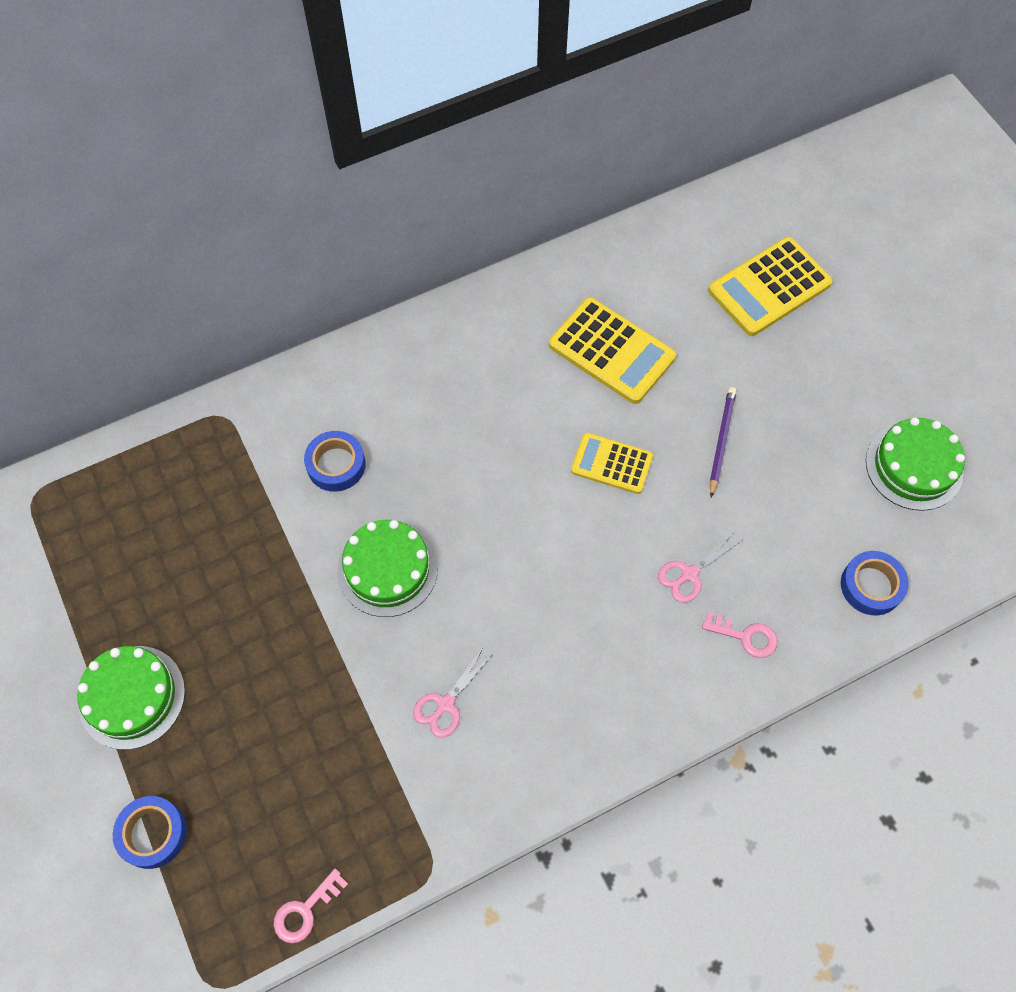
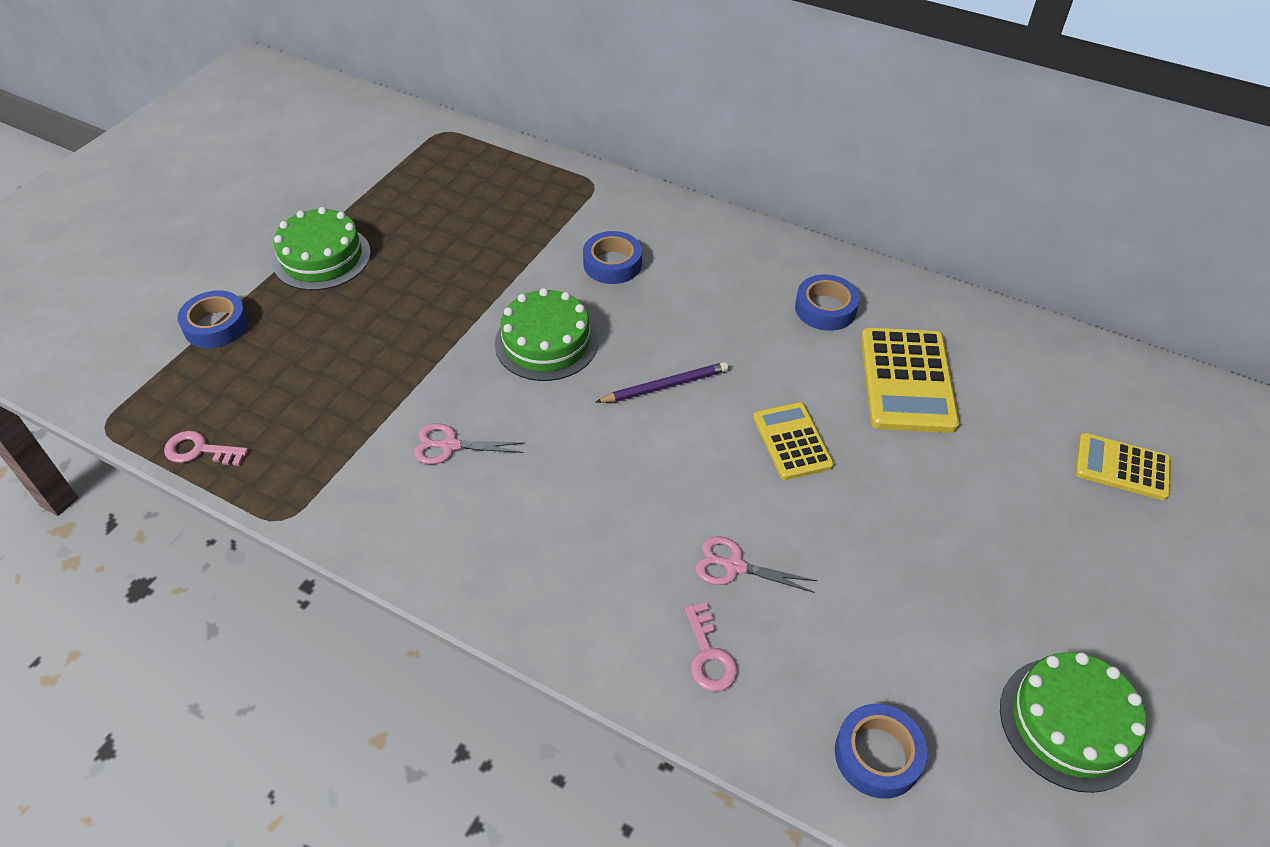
camera: 55 degrees right, 15 degrees down
yellow calculator [708,237,833,336] -> yellow calculator [1075,433,1171,500], size x0.63
purple pencil [710,387,736,497] -> purple pencil moved to [596,362,729,403]
none -> blue tape [795,274,860,331]

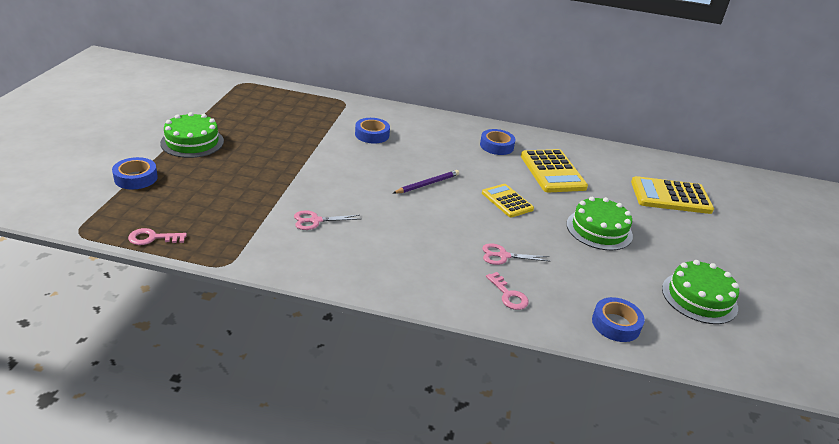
camera: 20 degrees left, 15 degrees down
green cake [495,288,598,381] -> green cake moved to [566,197,633,250]
yellow calculator [1075,433,1171,500] -> yellow calculator [631,176,714,214], size x1.59

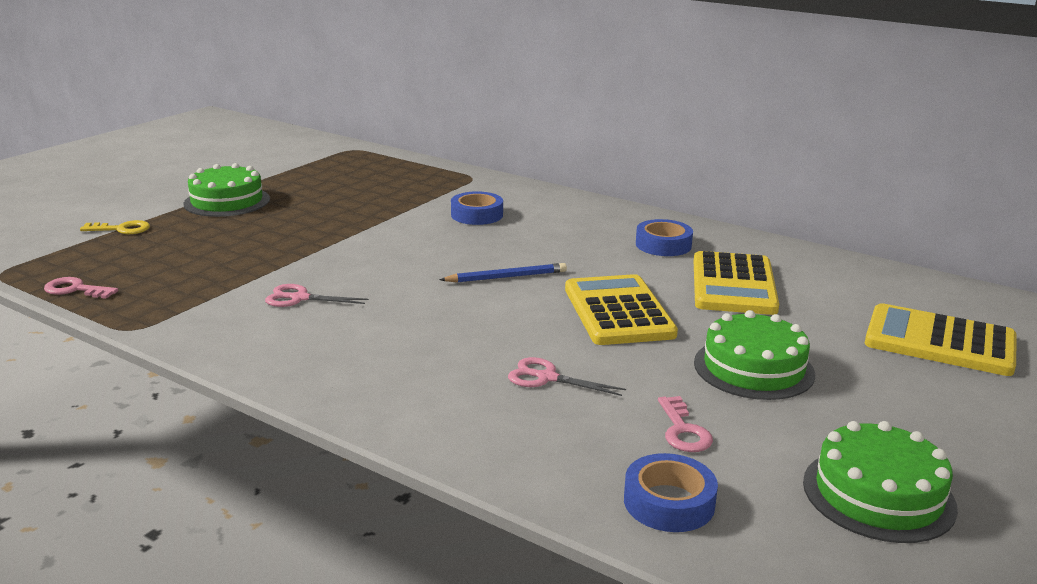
camera: 25 degrees right, 10 degrees down
blue tape [112,157,158,189] -> yellow key [80,220,150,234]
purple pencil [393,170,459,194] -> blue pencil [439,263,567,283]
yellow calculator [482,184,534,218] -> yellow calculator [565,274,678,345], size x1.59
pink key [486,272,529,310] -> pink key moved to [658,396,713,452]

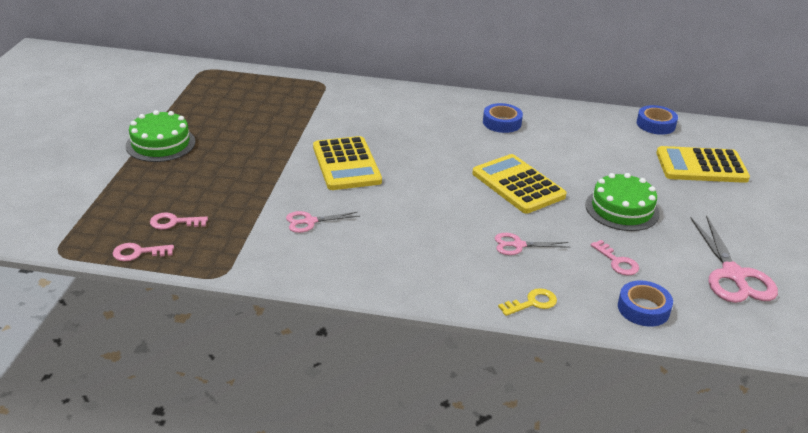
camera: 25 degrees left, 10 degrees up
yellow key [80,220,150,234] -> yellow key moved to [498,288,557,316]
blue pencil [439,263,567,283] -> none
blue tape [451,191,503,225] -> blue tape moved to [637,105,678,135]
yellow calculator [694,251,779,315] -> yellow calculator moved to [313,136,382,190]
green cake [803,421,958,543] -> pink scissors [691,215,778,303]
none -> pink key [150,213,208,230]

